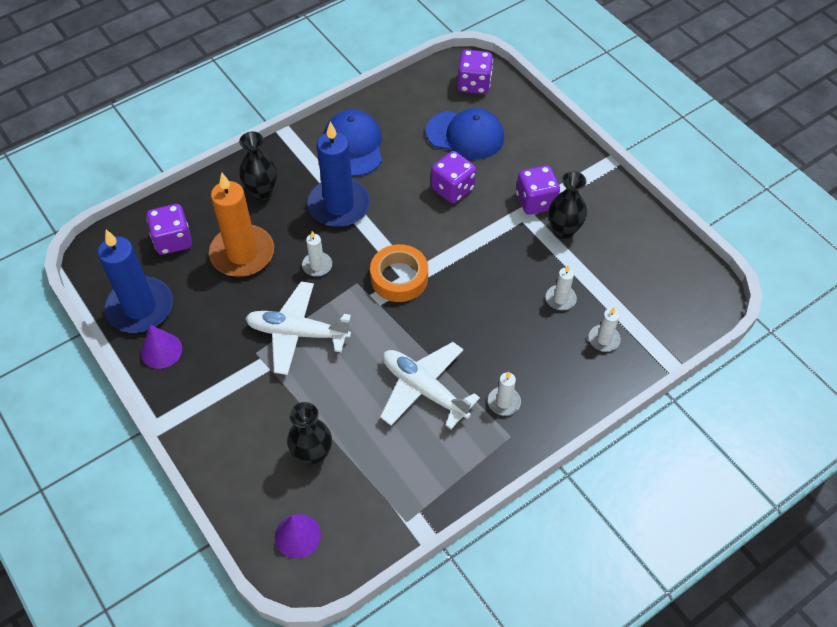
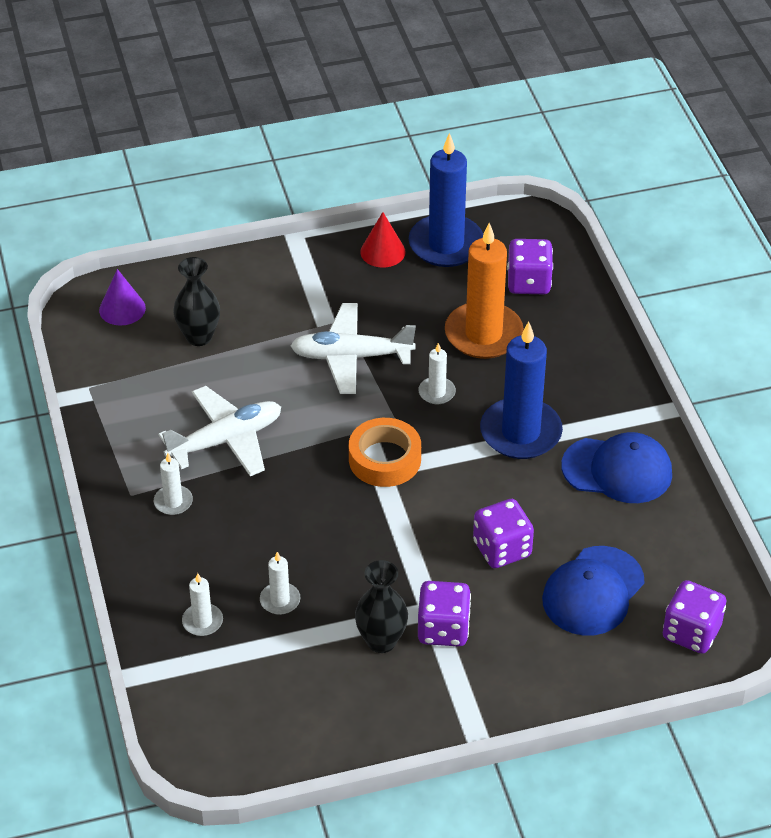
camera: 110 degrees right, 10 degrees down
purple cone [141,325,182,369] -> red cone [360,212,405,268]
black vase [239,132,277,200] -> none
white plane [245,282,351,375] -> white plane turned 120 degrees counterclockwise [291,303,416,394]

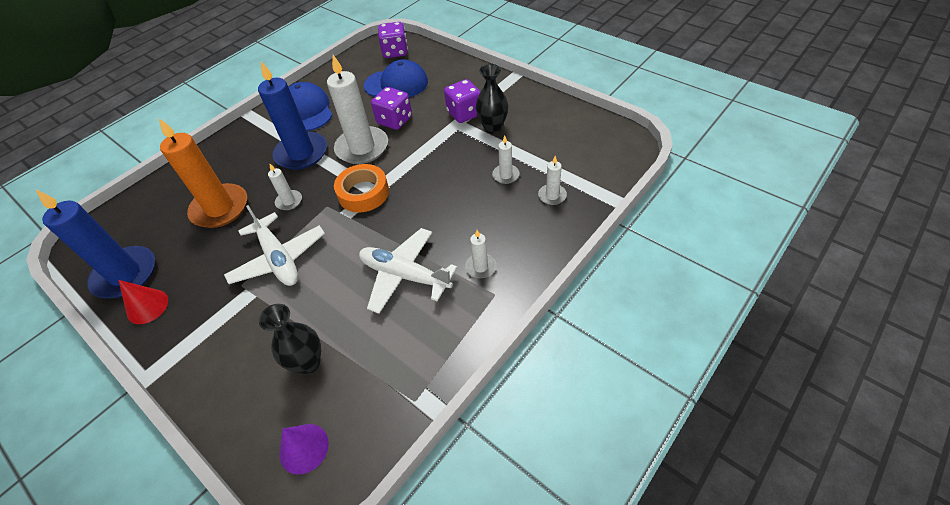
camera: 120 degrees left, 5 degrees up
purple dice [507,239,553,294] -> none
none -> white candle [327,55,388,164]

